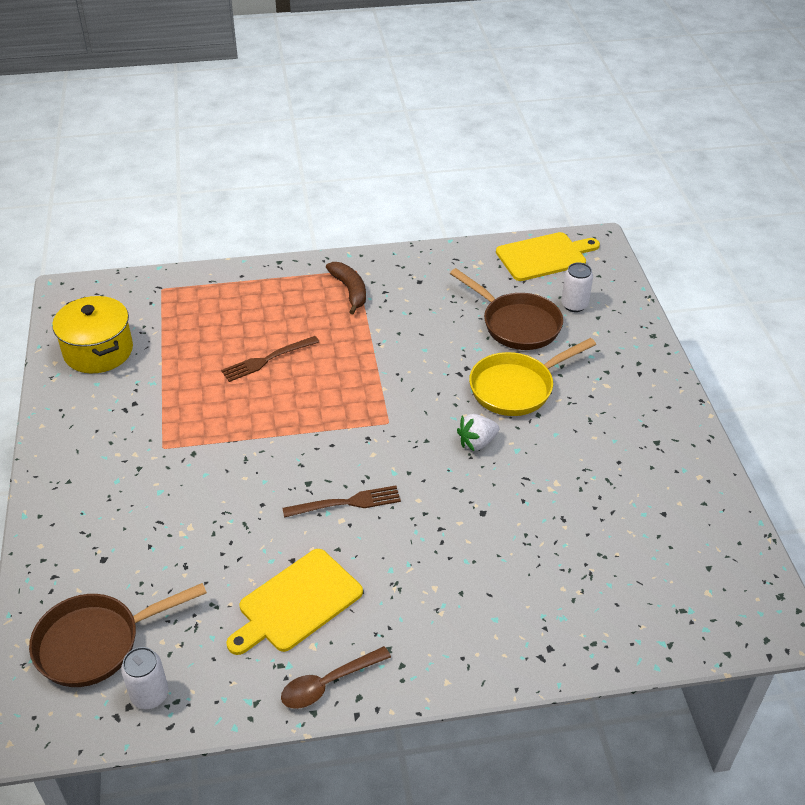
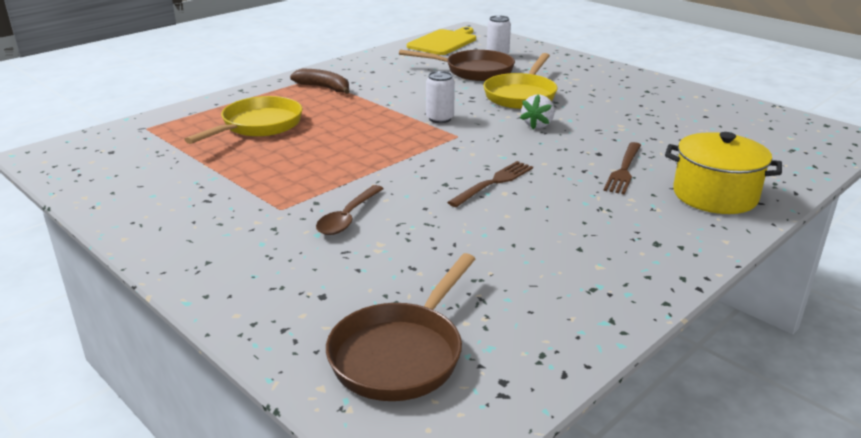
camera: 35 degrees left, 15 degrees down
yellow pot [52,296,133,373] -> yellow pot moved to [665,132,782,214]
white can [121,647,169,709] -> white can moved to [426,71,455,123]
brown fork [221,336,319,382] -> brown fork moved to [603,142,641,195]
yellow cutting board [227,549,363,655] -> none
brown spoon [281,646,391,709] -> brown spoon moved to [316,185,384,235]
none -> yellow pan [184,96,303,144]

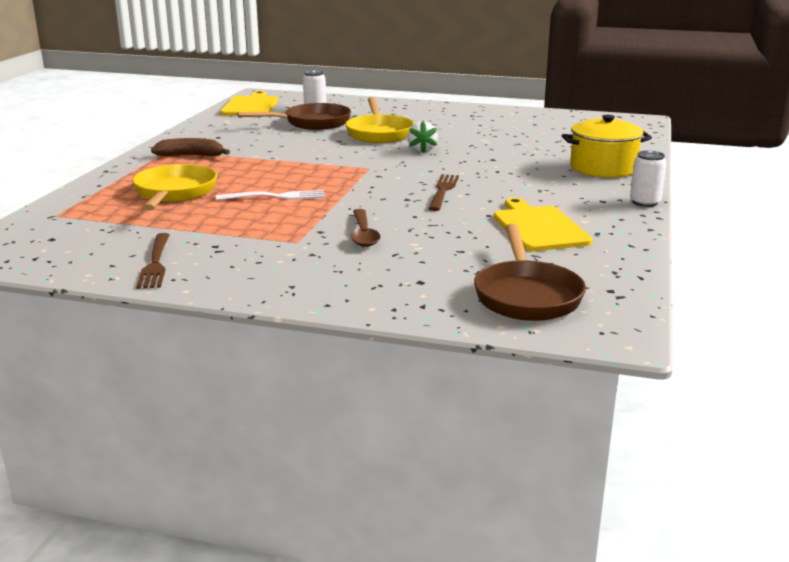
camera: 30 degrees left, 5 degrees down
white can [426,71,455,123] -> white can moved to [630,151,666,207]
brown fork [603,142,641,195] -> brown fork moved to [136,233,169,289]
none -> white fork [216,190,325,201]
none -> yellow cutting board [494,198,593,251]

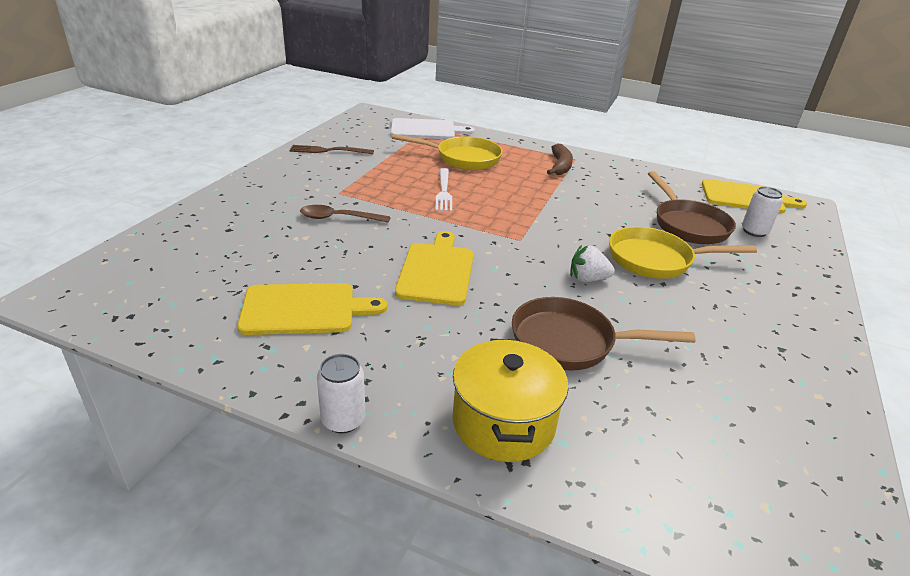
camera: 95 degrees right, 10 degrees up
brown fork [428,174,459,211] -> yellow cutting board [395,231,474,305]
brown pan [474,224,586,321] -> brown pan moved to [512,297,696,371]
none -> white cutting board [391,118,475,139]

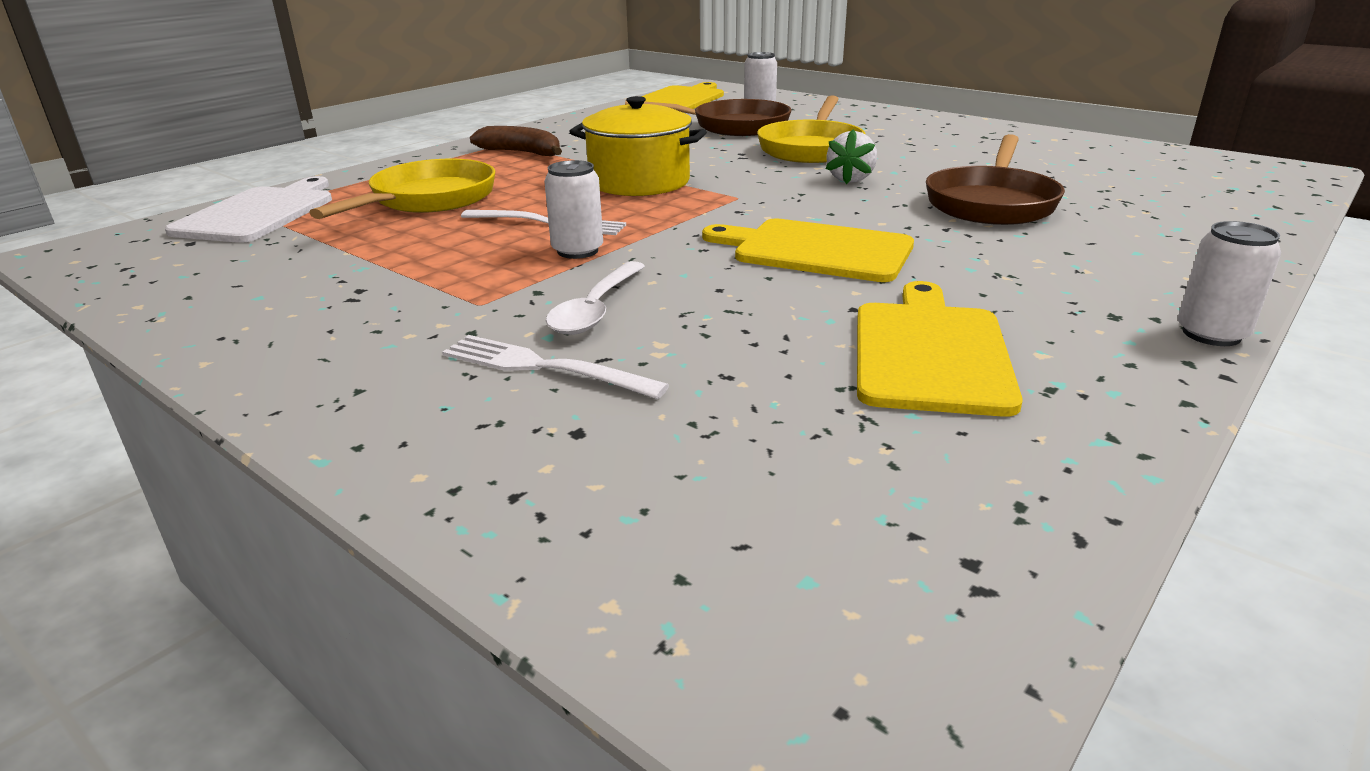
camera: 70 degrees left, 5 degrees down
brown fork [290,145,374,154] -> none
brown spoon [300,205,390,223] -> white spoon [546,261,645,335]
yellow pot [453,339,569,462] -> yellow pot moved to [569,96,706,196]
none -> white fork [442,335,669,399]
none -> white can [544,160,603,259]

